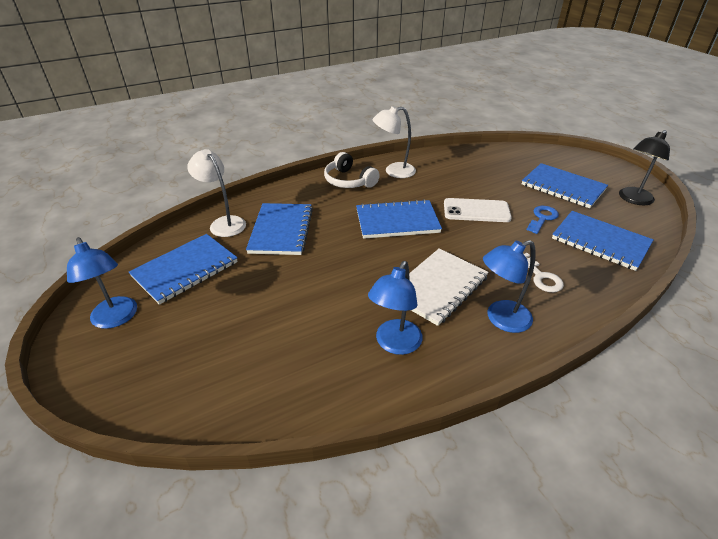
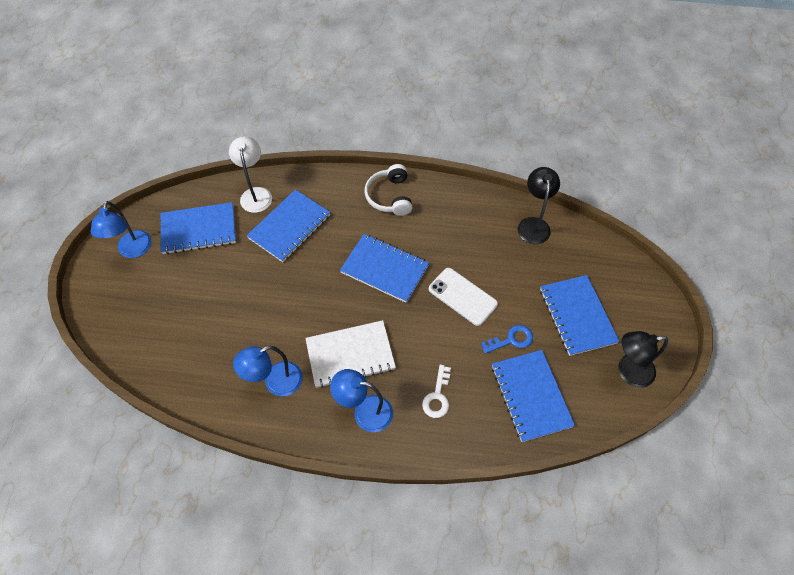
camera: 35 degrees right, 20 degrees up
white lamp [373,106,416,178] -> none
none -> black lamp [518,167,560,244]

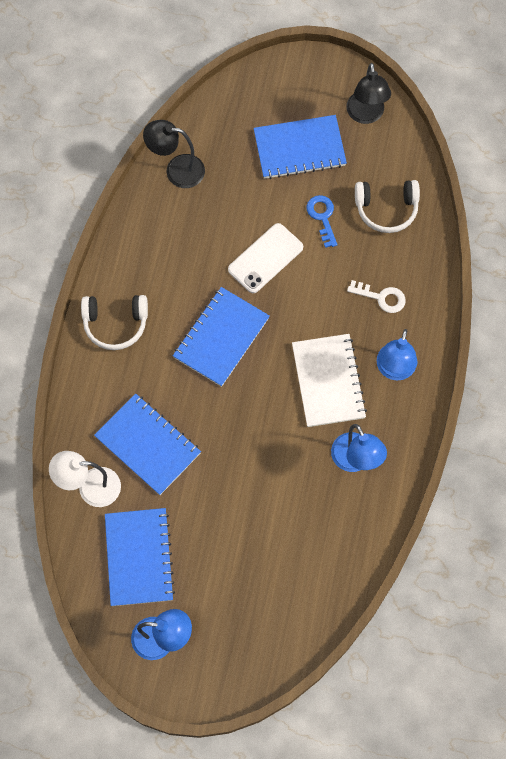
camera: 85 degrees left, 10 degrees up
blue notebook [492,350,575,442] -> white headphones [355,180,420,233]

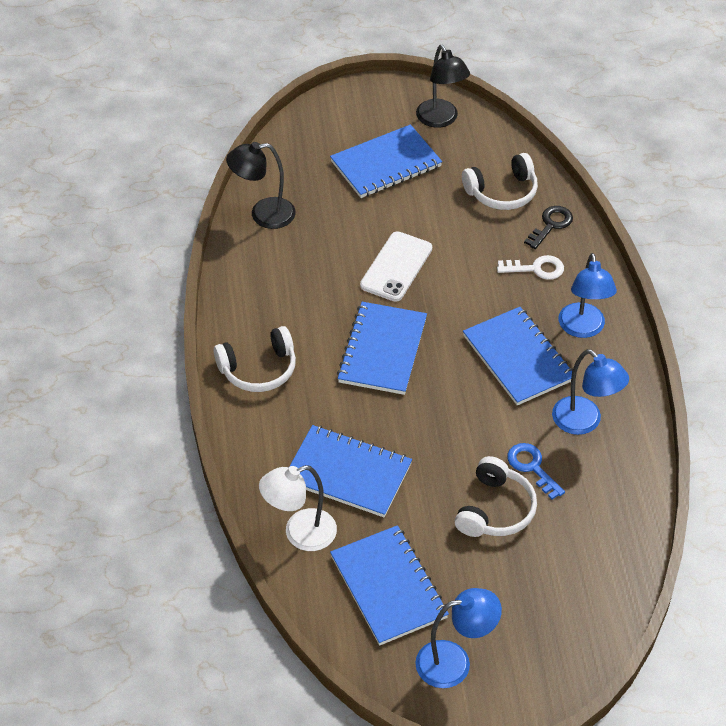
camera: 20 degrees left, 20 degrees down
white notebook [292,334,367,427] -> blue notebook [463,307,573,405]
blue key [307,195,337,248] -> blue key moved to [507,443,565,499]
none -> white headphones [455,456,537,537]
none -> black key [524,206,573,249]

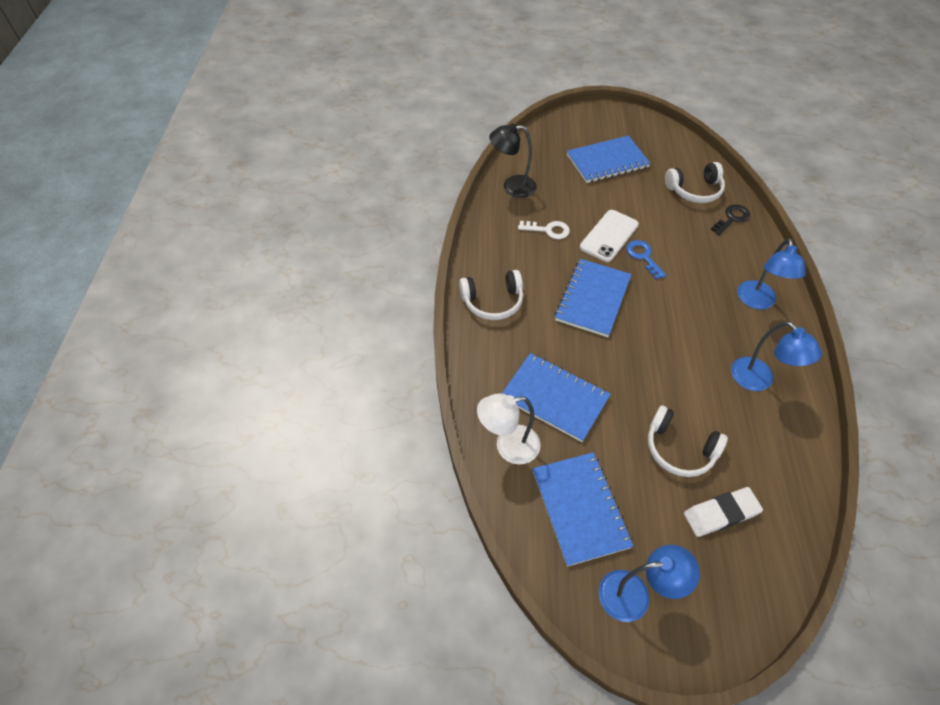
camera: 10 degrees right, 5 degrees up
black lamp [416,45,470,128] -> none
white headphones [455,456,537,537] -> white headphones turned 90 degrees clockwise [648,405,728,477]
blue notebook [463,307,573,405] -> none
white key [497,255,564,280] -> white key moved to [518,221,570,239]
blue key [507,443,565,499] -> blue key moved to [626,240,666,279]
none -> white eraser [684,487,763,537]

